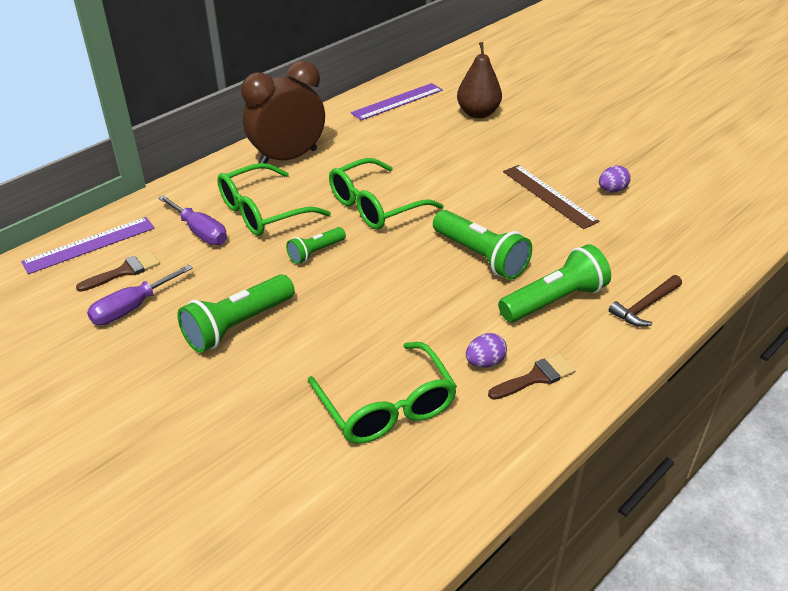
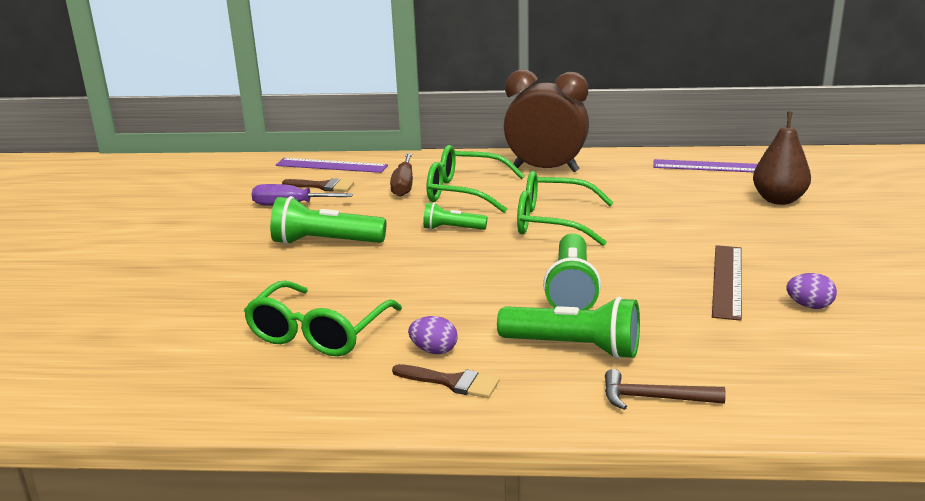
camera: 50 degrees right, 15 degrees down
purple screwdriver [158,195,227,245] -> brown screwdriver [390,153,413,197]

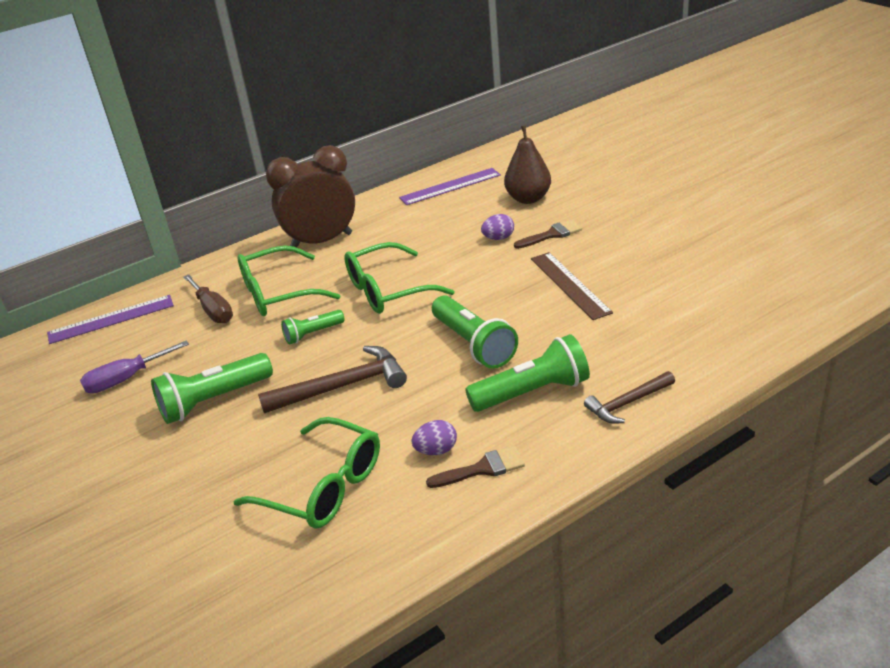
camera: 35 degrees left, 10 degrees up
green glasses [244,281,402,356] -> green glasses turned 45 degrees counterclockwise [233,417,380,529]
brown brush [282,178,354,191] -> brown brush moved to [514,220,582,249]
purple egg [786,273,837,309] -> purple egg moved to [481,214,514,240]
none -> brown hammer [258,346,407,413]

